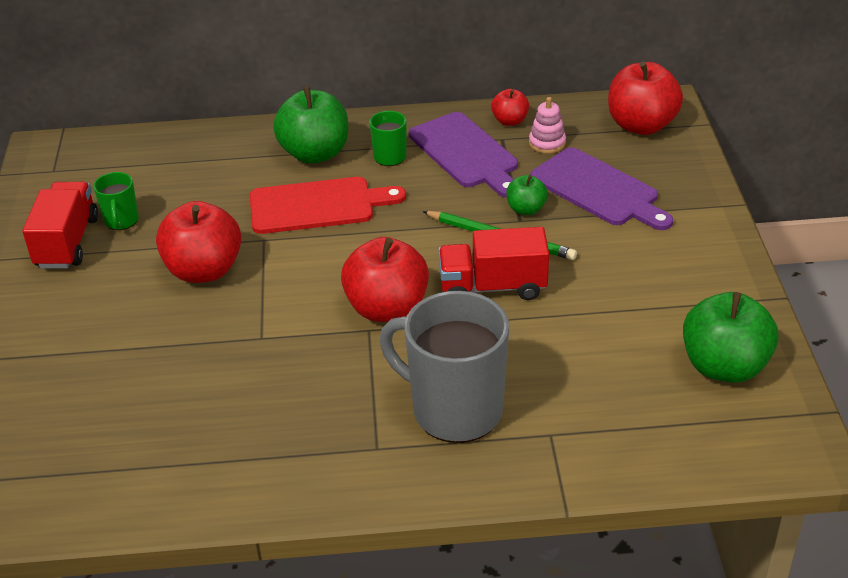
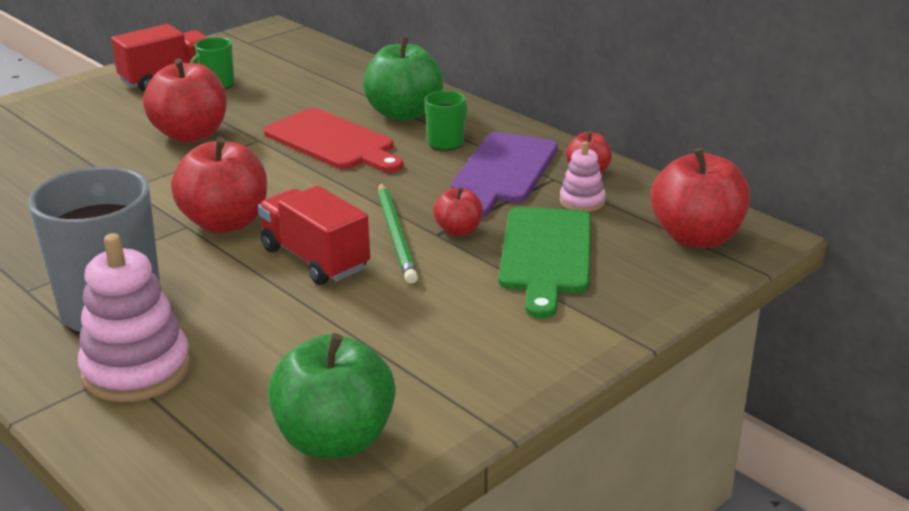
camera: 50 degrees right, 10 degrees down
green apple [506,175,548,215] -> red apple [433,187,483,236]
purple cutting board [530,147,673,230] -> green cutting board [499,207,591,318]
none -> pink stacking toy [78,233,191,402]

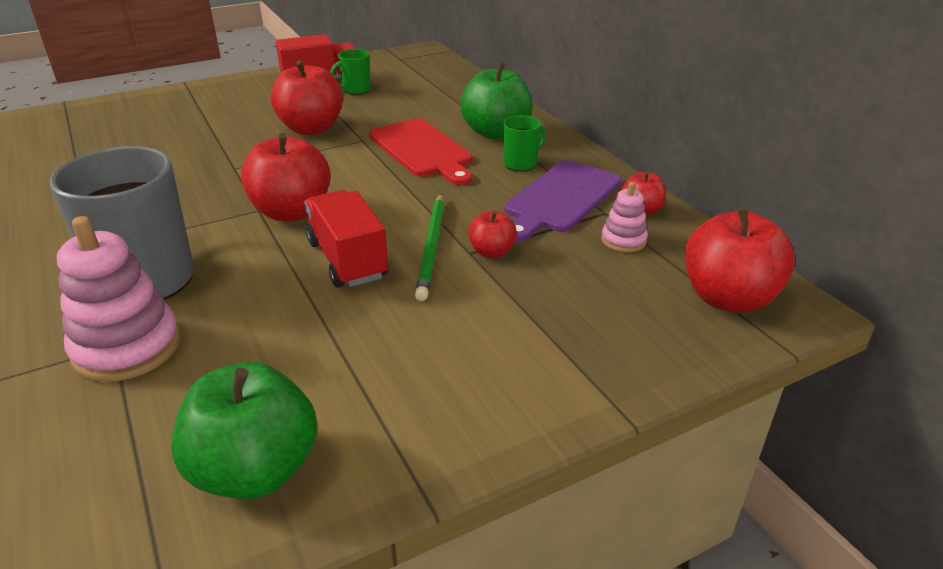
camera: 15 degrees right, 5 degrees up
green cutting board [499,207,591,318] -> none

